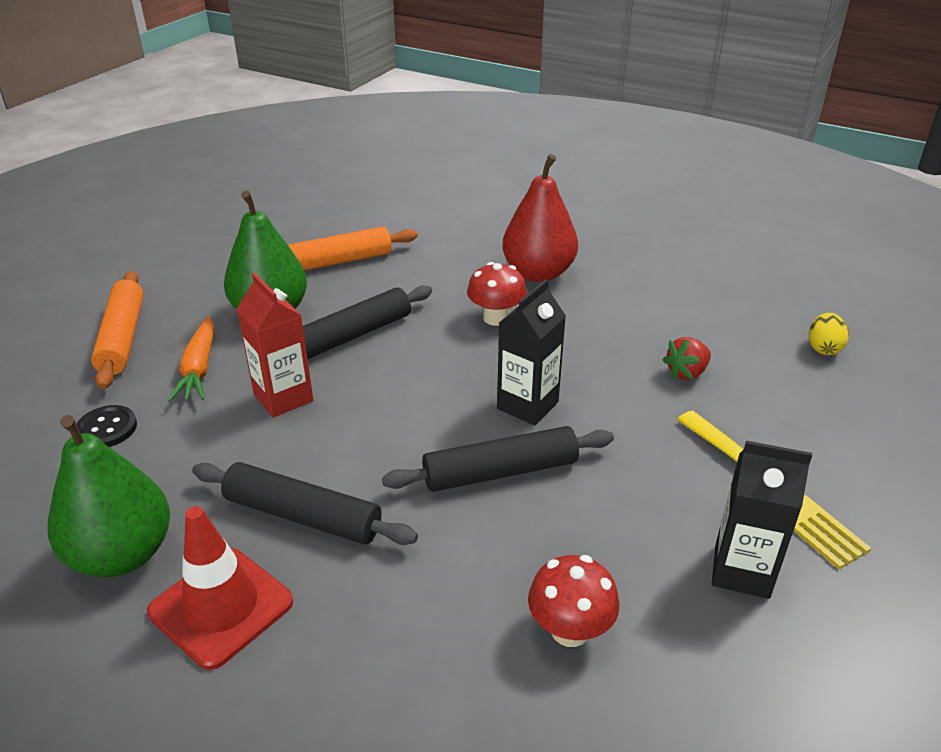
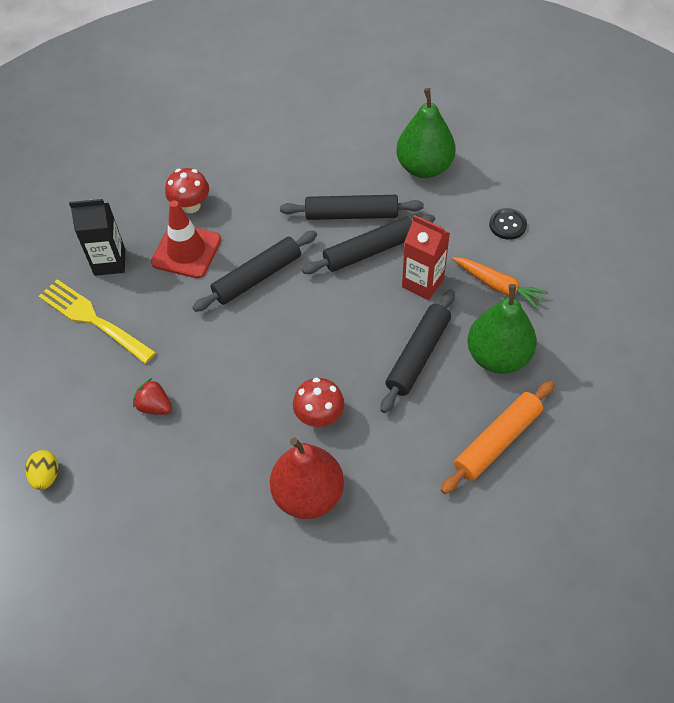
camera: 160 degrees right, 20 degrees up
orange rolling pin [91,271,144,389] -> none
red traffic cone [147,506,293,670] -> red traffic cone moved to [151,200,221,278]
orange carrot [168,316,214,402] -> orange carrot turned 150 degrees clockwise [452,257,549,310]
black carton [497,279,566,426] -> none
red strawberry [663,337,711,380] -> red strawberry turned 90 degrees counterclockwise [133,378,172,414]
none -> black rolling pin [302,215,435,274]

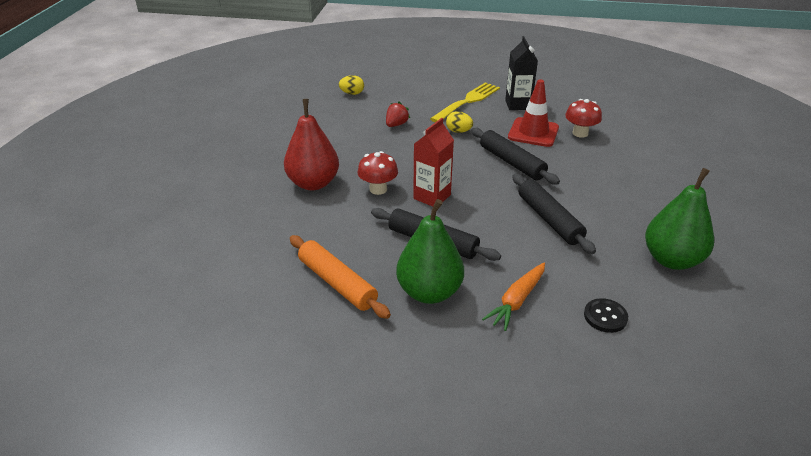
camera: 90 degrees right, 20 degrees down
black rolling pin [280,195,424,220] -> none
red carton [402,215,450,300] -> red carton moved to [413,118,454,206]
none -> yellow egg [446,111,473,133]

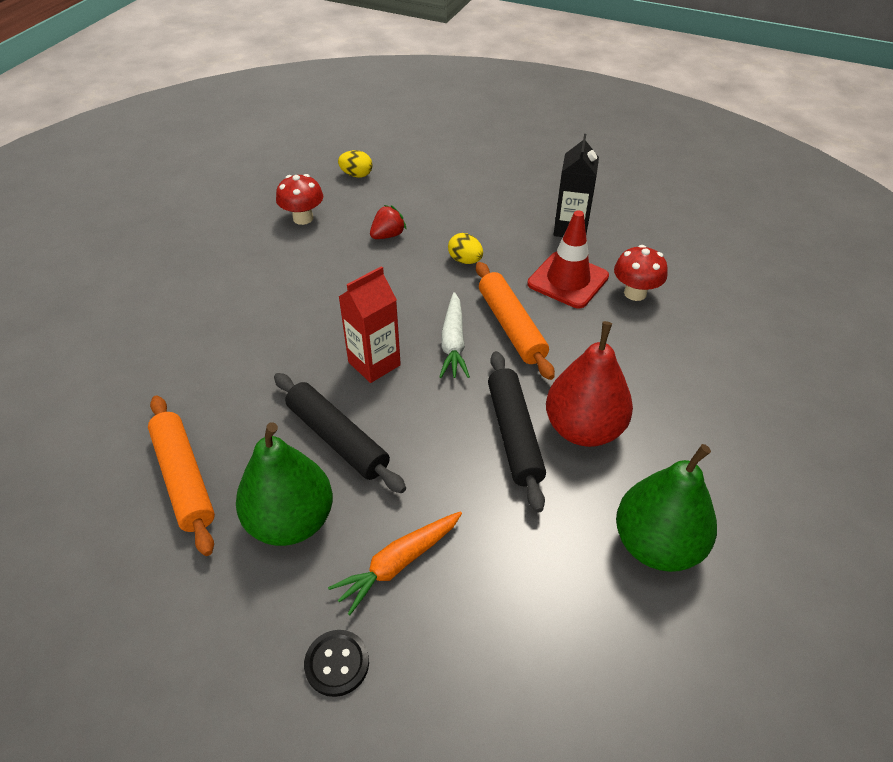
camera: 15 degrees right, 10 degrees up
red pear [284,99,339,190] -> red pear moved to [546,321,633,447]
red mushroom [358,151,398,195] -> red mushroom moved to [276,174,323,225]
yellow fork [430,82,500,122] -> none
black rolling pin [471,128,560,185] -> orange rolling pin [476,262,555,380]
black button [584,298,628,333] -> black button moved to [304,630,369,697]
none -> white carrot [439,292,470,378]

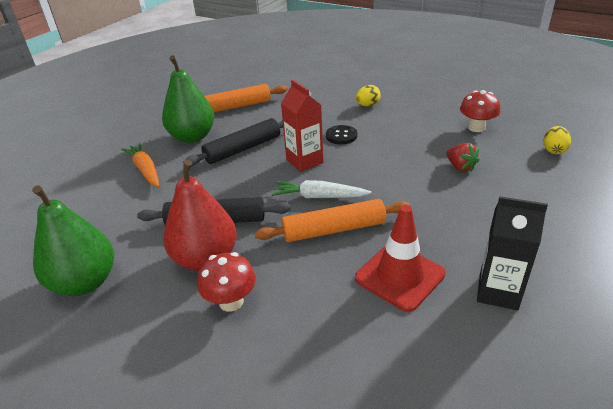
camera: 100 degrees right, 10 degrees down
black button [304,630,369,697] -> black button moved to [326,125,357,144]
yellow egg [448,233,483,264] -> yellow egg moved to [356,85,381,106]
red mushroom [614,245,668,301] -> red mushroom moved to [198,252,256,312]

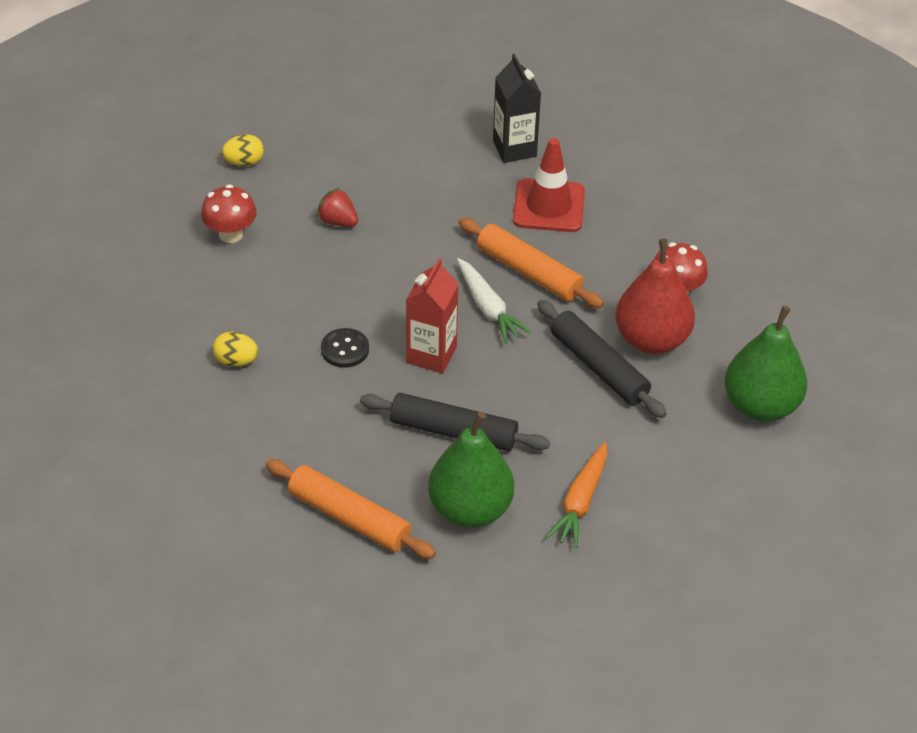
camera: 130 degrees left, 10 degrees up
red strawberry [446,143,480,172] -> red strawberry turned 75 degrees counterclockwise [316,188,358,227]

